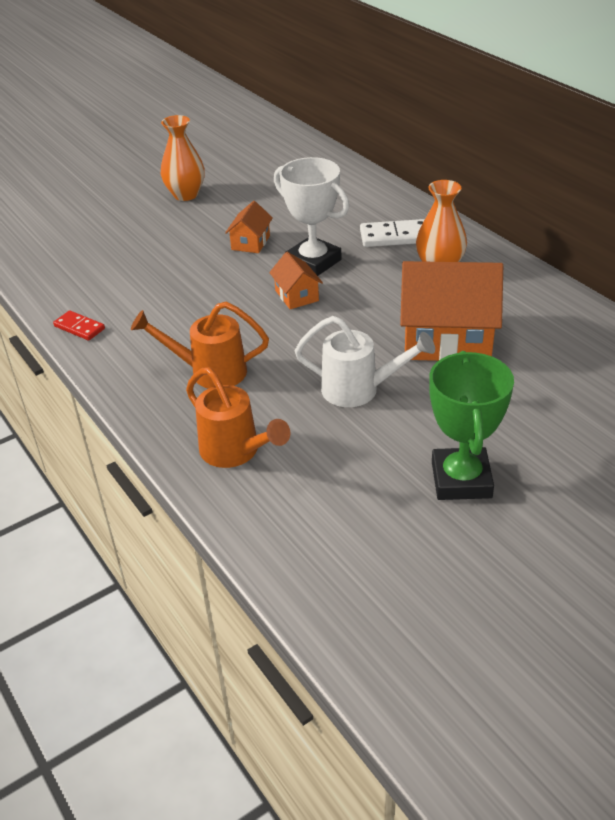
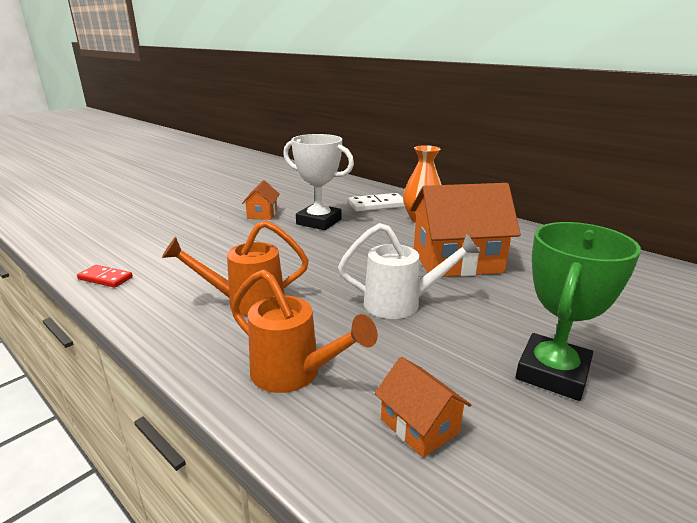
camera: 15 degrees left, 15 degrees down
orange vase [161,115,205,201] -> none
orange house [269,252,323,309] -> orange house moved to [375,357,471,458]
green trophy [429,351,514,500] -> green trophy turned 45 degrees clockwise [516,222,641,401]

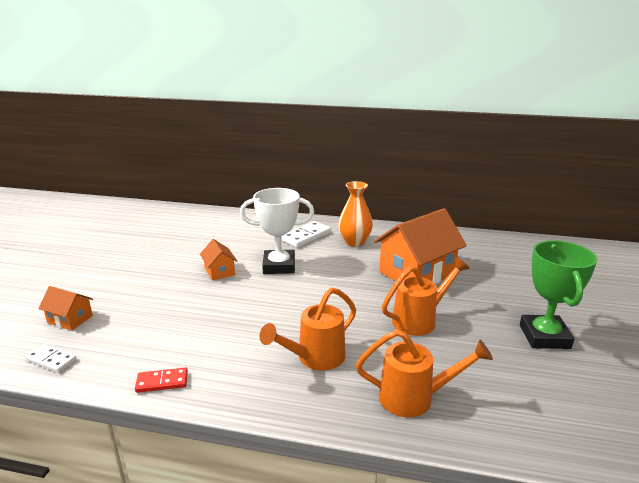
camera: 30 degrees left, 0 degrees up
white watering can [338,223,481,319] -> orange watering can [382,257,470,336]
orange house [375,357,471,458] -> orange house moved to [38,286,93,331]
none -> white domino [25,344,77,373]

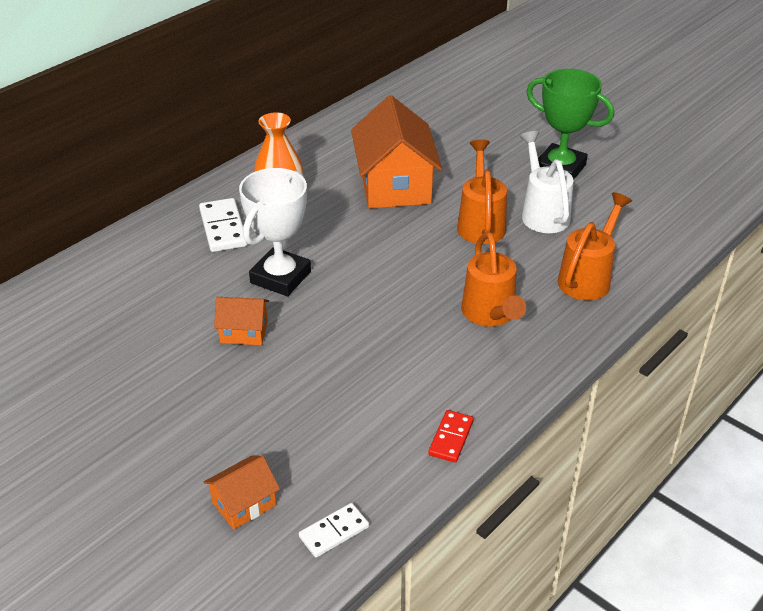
camera: 60 degrees left, 15 degrees up
none -> white watering can [520,131,573,233]

